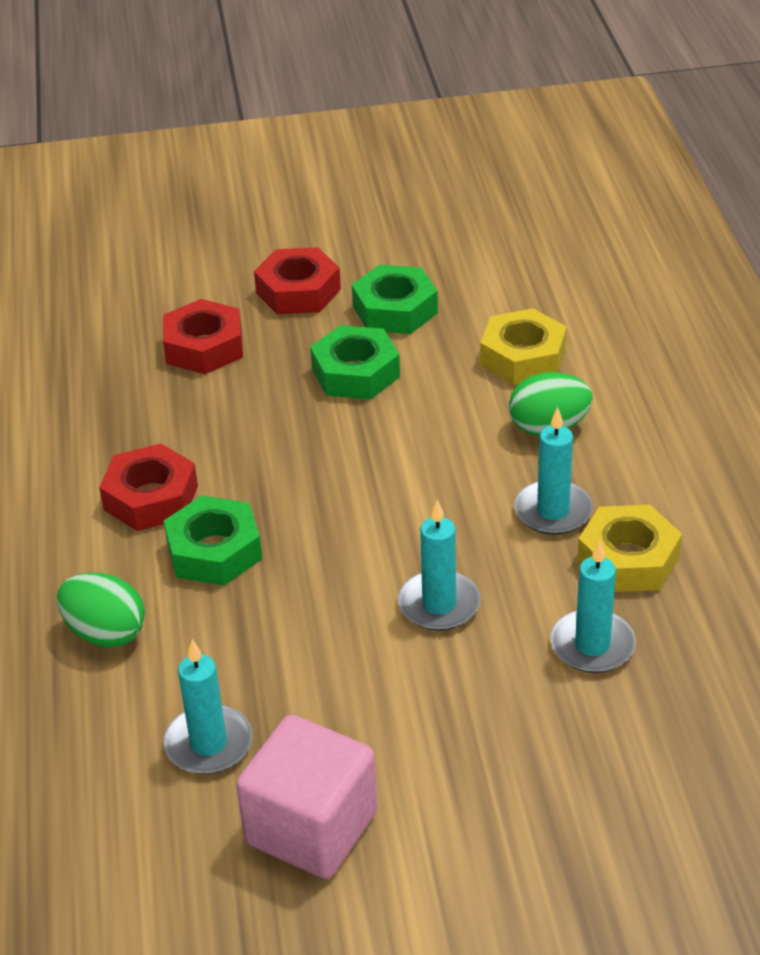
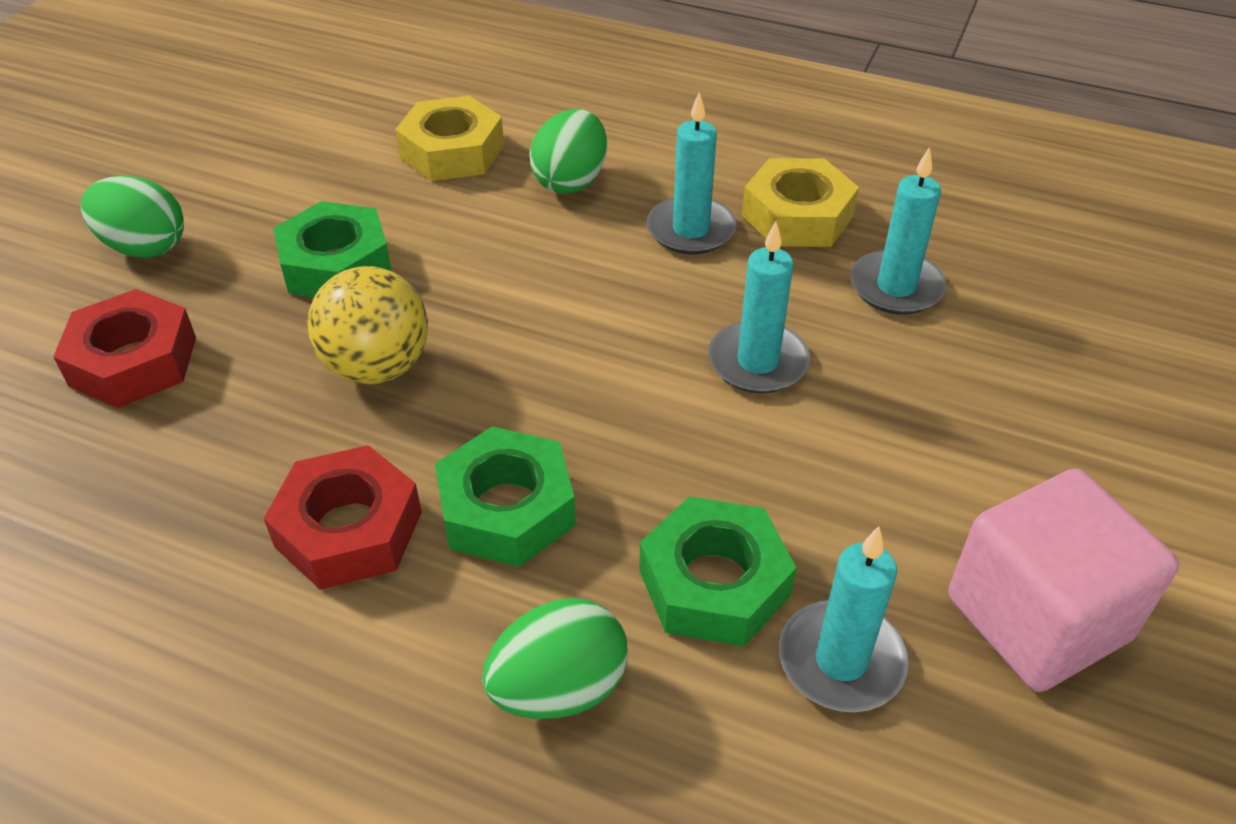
camera: 60 degrees left, 5 degrees up
red nut [254,247,341,314] -> green egg [81,175,184,258]
green nut [352,265,438,334] -> green nut moved to [639,496,796,646]
none -> yellow ball [307,266,428,384]

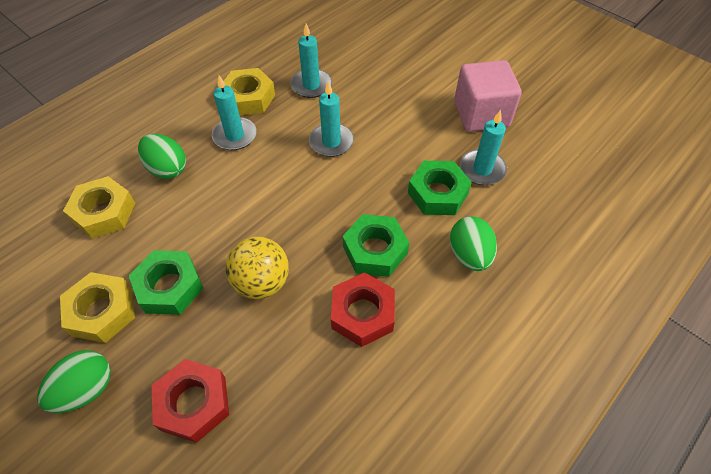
camera: 70 degrees left, 10 degrees up
none -> yellow nut [60,272,135,343]

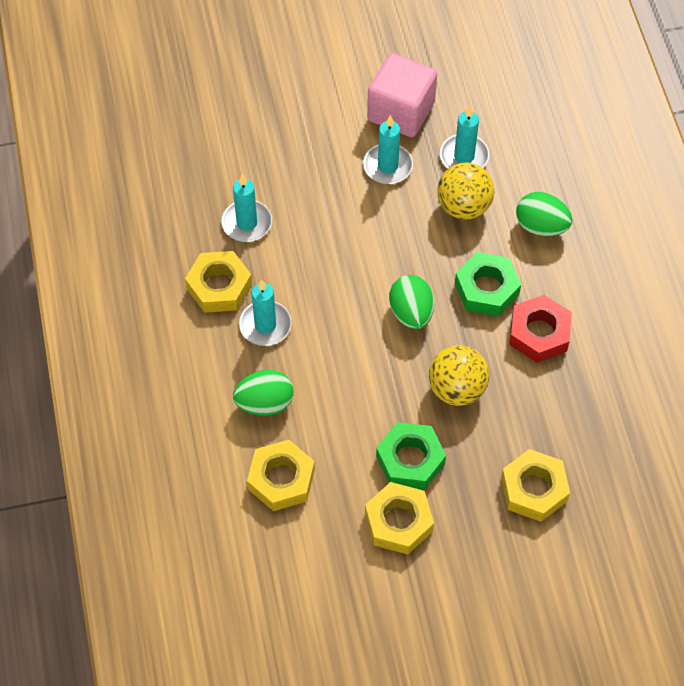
camera: 55 degrees left, 5 degrees up
green egg [37,350,111,413] -> green egg moved to [389,275,434,329]
red nut [152,359,229,443] -> yellow nut [501,449,570,522]
turquoise candle [309,81,354,157] -> turquoise candle moved to [363,115,413,184]
green nut [408,161,472,215] -> yellow ball [437,163,494,219]

